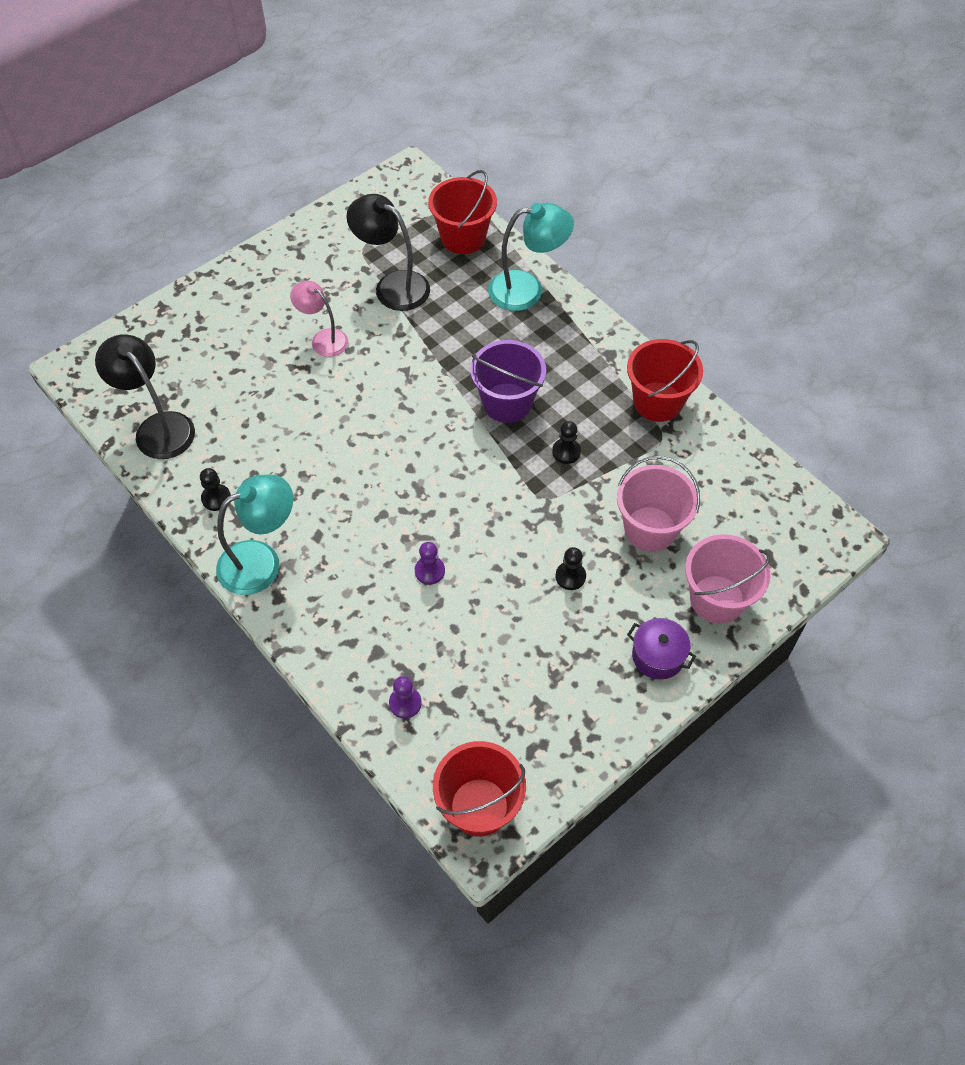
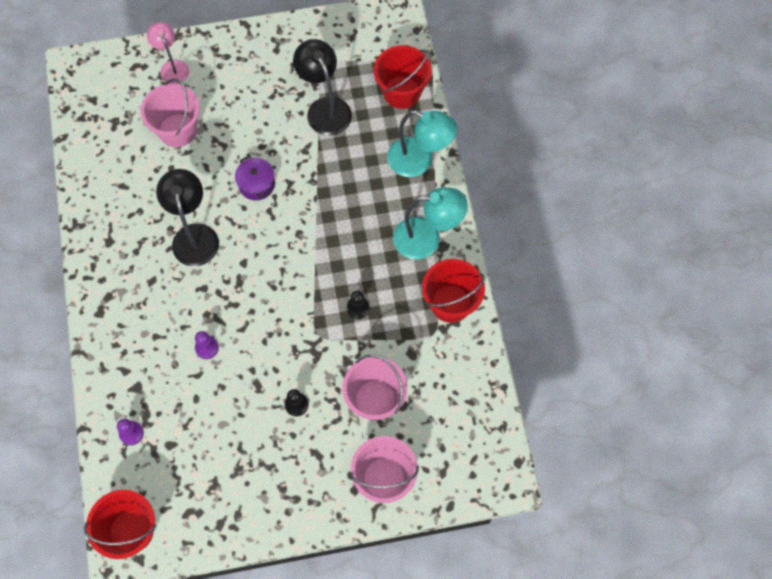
camera: 30 degrees right, 10 degrees up
black lamp [95,334,195,459] -> black lamp moved to [156,169,219,266]
black pawn [200,468,231,511] -> none
turquoise lamp [216,474,293,595] -> turquoise lamp moved to [393,187,468,260]
pink lamp [290,281,348,357] -> pink lamp moved to [147,22,189,84]
purple bucket [470,340,546,423] -> none
purple pot [627,618,696,679] -> purple pot moved to [235,156,275,200]
none -> pink bucket [140,79,200,147]

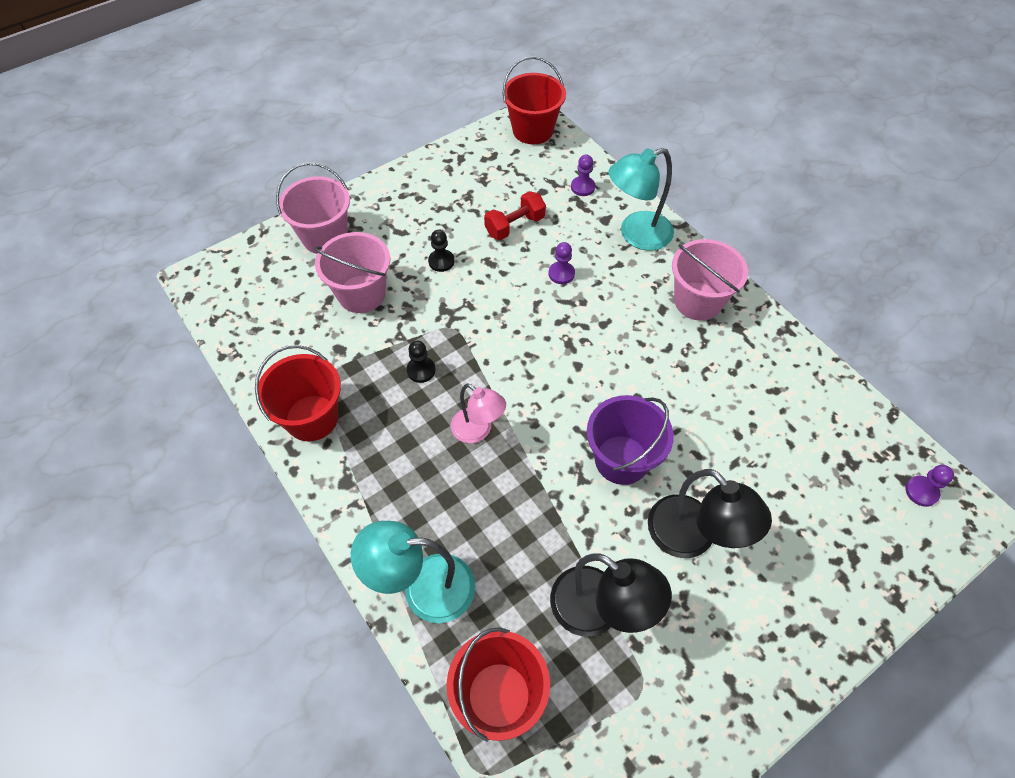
camera: 155 degrees right, 10 degrees down
pink bucket [140,79,200,147] -> pink bucket moved to [672,239,748,321]
pink lamp [147,22,189,84] -> pink lamp moved to [451,383,506,443]
black lamp [156,169,219,266] -> black lamp moved to [648,469,772,558]
purple pot [235,156,275,200] -> purple bucket [587,395,674,485]
turquoise lamp [393,187,468,260] -> turquoise lamp moved to [609,148,674,251]
none -> red dumbbell [484,191,546,240]
none -> purple pawn [905,465,954,507]

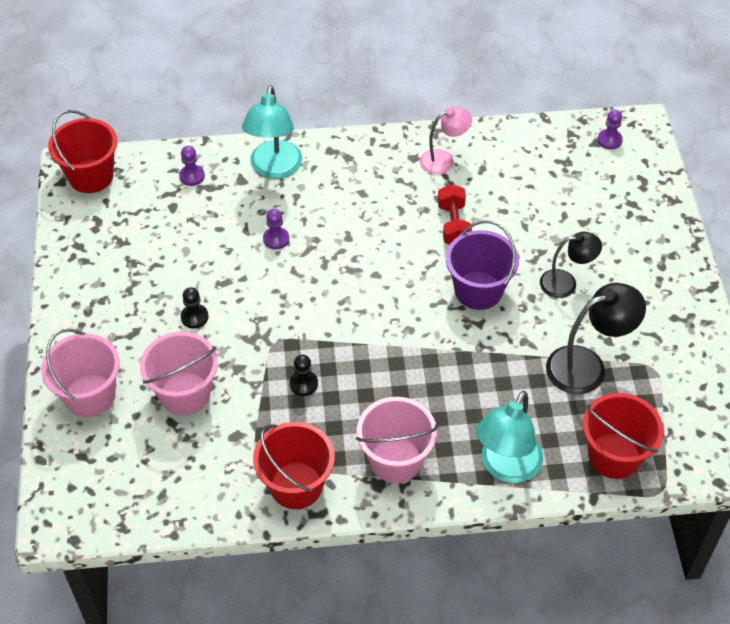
camera: 60 degrees left, 5 degrees down
pink lamp [451,383,506,443] -> pink lamp moved to [420,106,472,174]
red dumbbell [484,191,546,240] -> red dumbbell moved to [438,184,472,245]
black lamp [648,469,772,558] -> black lamp [540,232,602,298], size x0.65
pink bucket [672,239,748,321] -> pink bucket moved to [356,397,438,483]

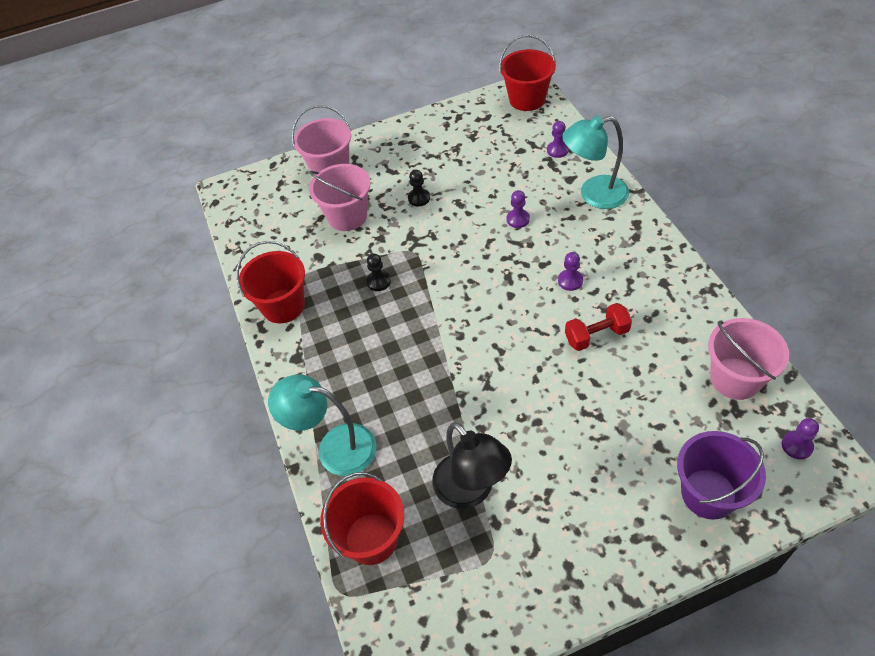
camera: 80 degrees right, 0 degrees up
pink bucket [356,397,438,483] -> pink bucket moved to [708,318,789,400]
pink lamp [420,106,472,174] -> none
purple bucket [446,221,519,310] -> purple bucket moved to [677,431,766,519]
black lamp [540,232,602,298] -> none
none -> purple pawn [558,252,583,291]

